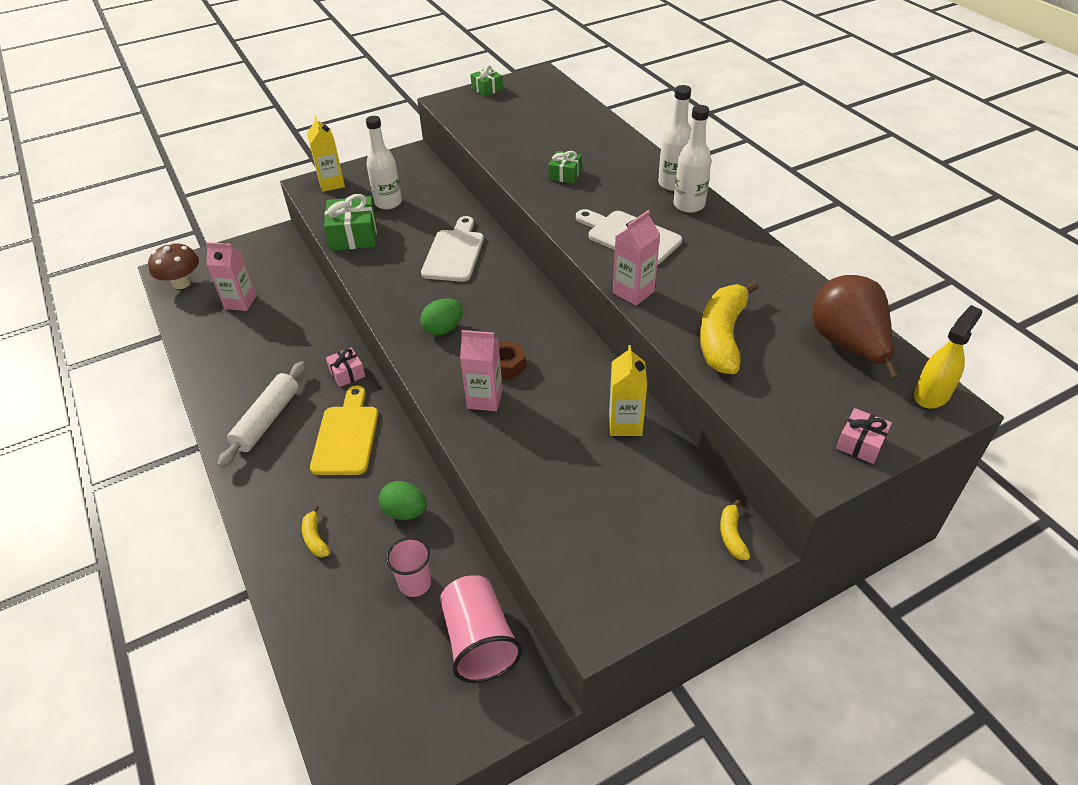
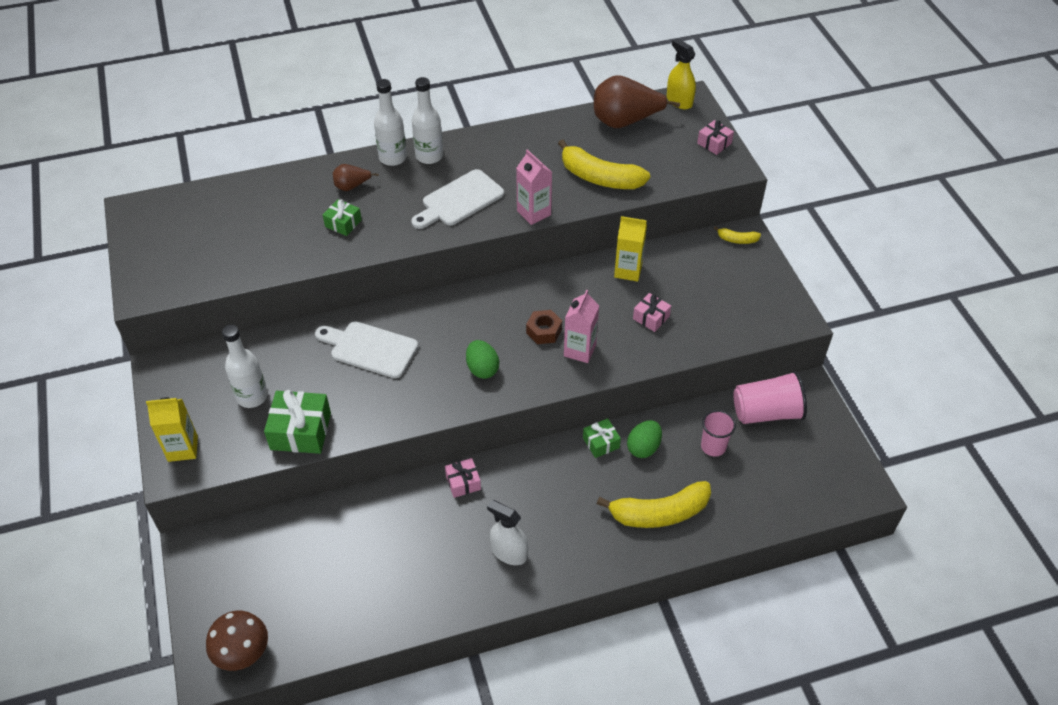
camera: 80 degrees left, 5 degrees up
pink carton [206,242,256,311] -> none
white rolling pin [217,361,306,468] -> white spray bottle [487,500,528,565]
yellow banana [302,505,330,558] -> yellow banana [597,481,711,528], size x2.15
yellow cutting board [310,386,378,475] -> none
green gift [470,65,503,97] -> green gift moved to [583,418,621,458]
none -> brown pear [333,164,379,191]
none -> pink gift [633,293,671,332]

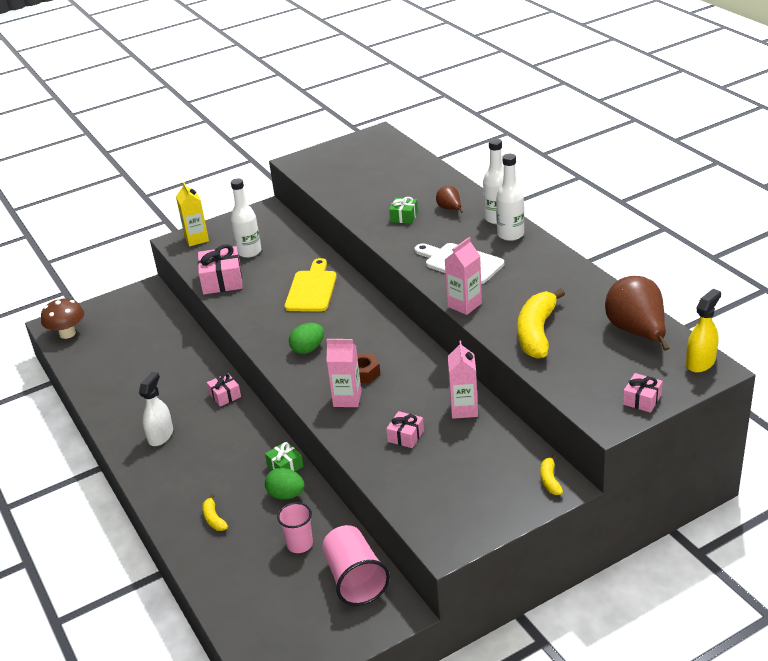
camera: 80 degrees right, 15 degrees down
green gift [264,390,331,454] -> pink gift [198,244,243,294]
white cutting board [315,321,418,379] -> yellow cutting board [285,258,337,312]
yellow banana [597,481,711,528] -> yellow banana [202,494,228,531], size x0.46
yellow carton [614,216,647,282] -> pink carton [448,340,478,419]

